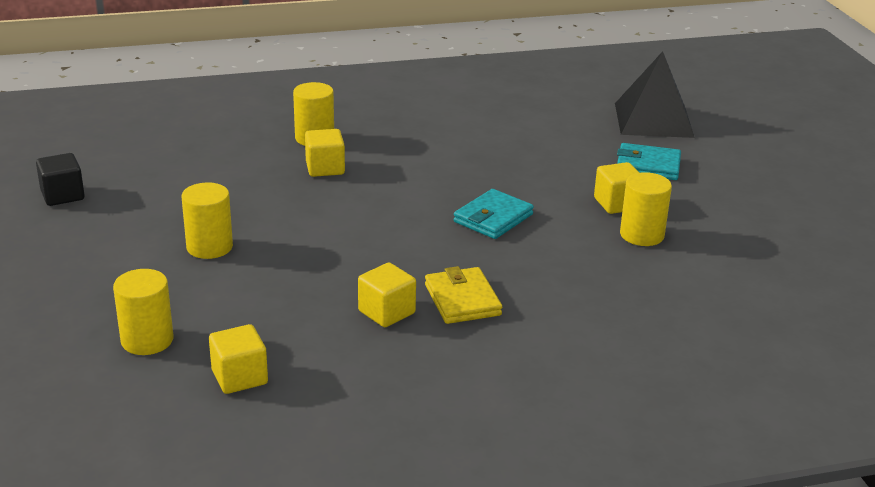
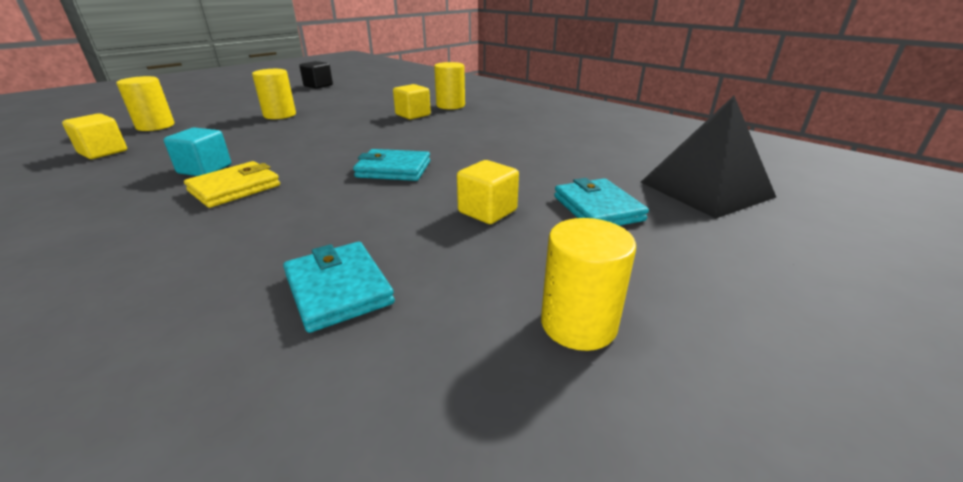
camera: 60 degrees right, 0 degrees up
yellow cube [358,263,416,327] -> turquoise cube [164,128,231,176]
yellow cylinder [620,172,672,246] -> yellow cylinder moved to [541,218,636,351]
none -> turquoise wallet [283,242,395,333]

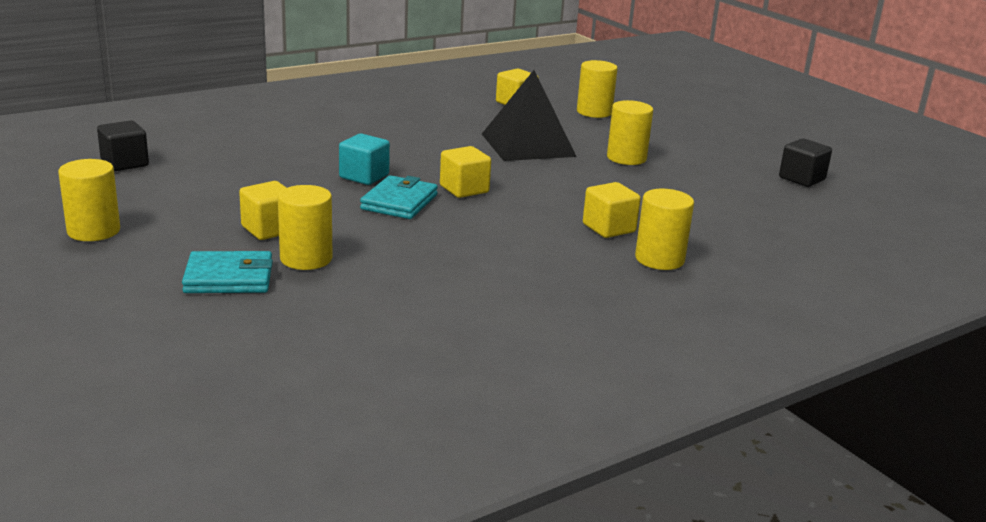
camera: 100 degrees right, 5 degrees down
turquoise cube [164,128,231,176] -> turquoise cube moved to [339,134,390,185]
yellow wallet [184,161,280,208] -> none
turquoise wallet [283,242,395,333] -> none
black pyramid [641,96,776,218] -> black pyramid moved to [482,70,577,161]
none -> black cube [97,121,149,171]
none -> yellow cylinder [278,185,332,270]
none -> yellow cube [440,146,491,198]

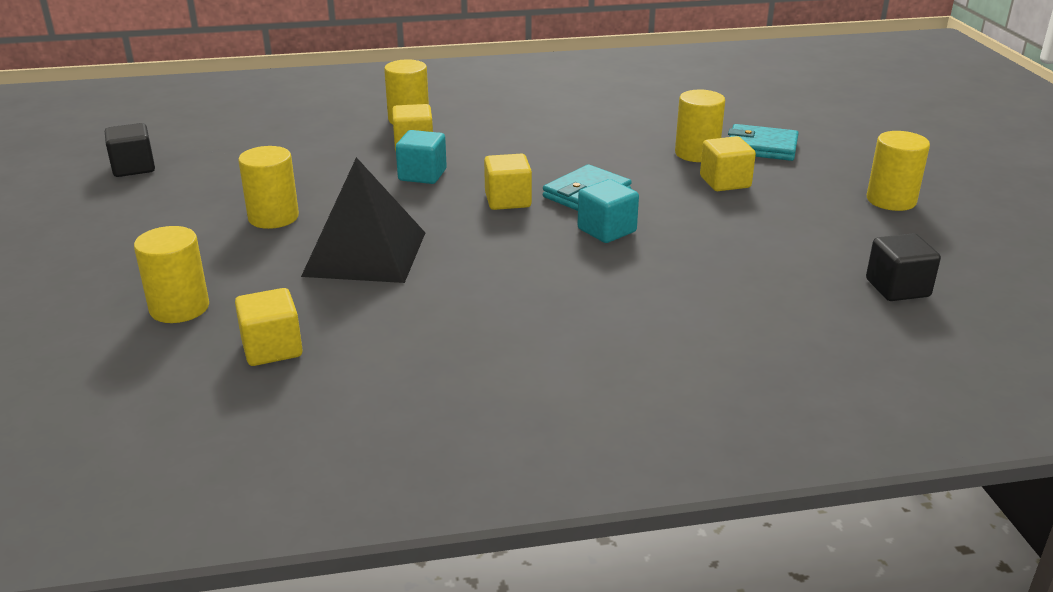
camera: 155 degrees left, 5 degrees up
none -> turquoise cube [396,130,447,184]

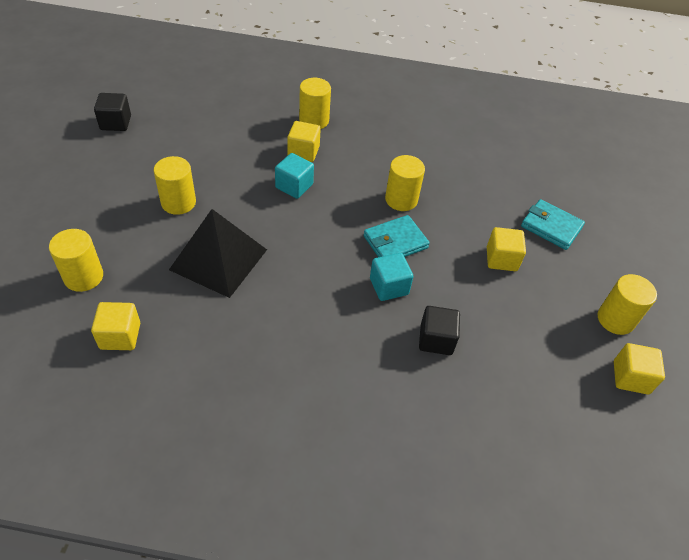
camera: 15 degrees right, 20 degrees up
yellow cube [484,154,532,210] -> yellow cube moved to [614,343,665,394]
yellow cylinder [675,90,725,162] -> yellow cylinder moved to [385,155,425,211]
black cube [866,233,941,301] -> black cube moved to [419,306,460,355]

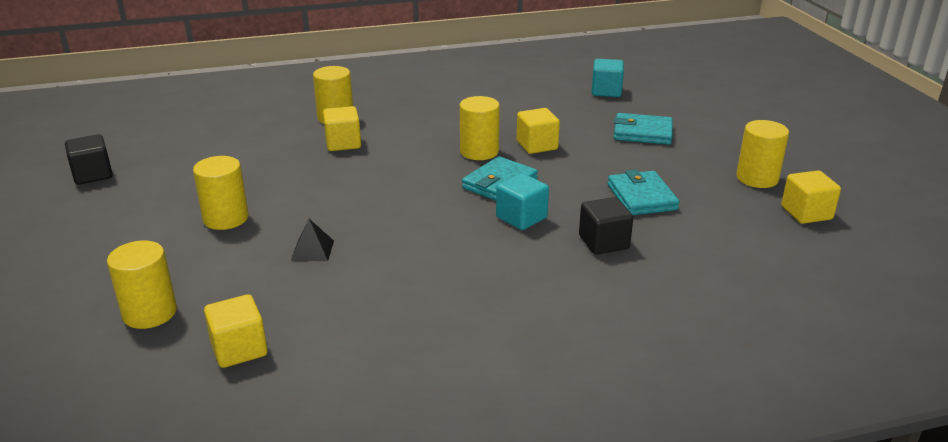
camera: 20 degrees left, 20 degrees down
black pyramid [169,209,267,298] -> black pyramid [291,219,334,261], size x0.41
turquoise cube [275,153,314,199] -> turquoise cube moved to [592,59,624,97]
yellow cube [487,227,526,271] -> yellow cube moved to [517,108,560,154]
none -> turquoise wallet [608,169,679,215]

